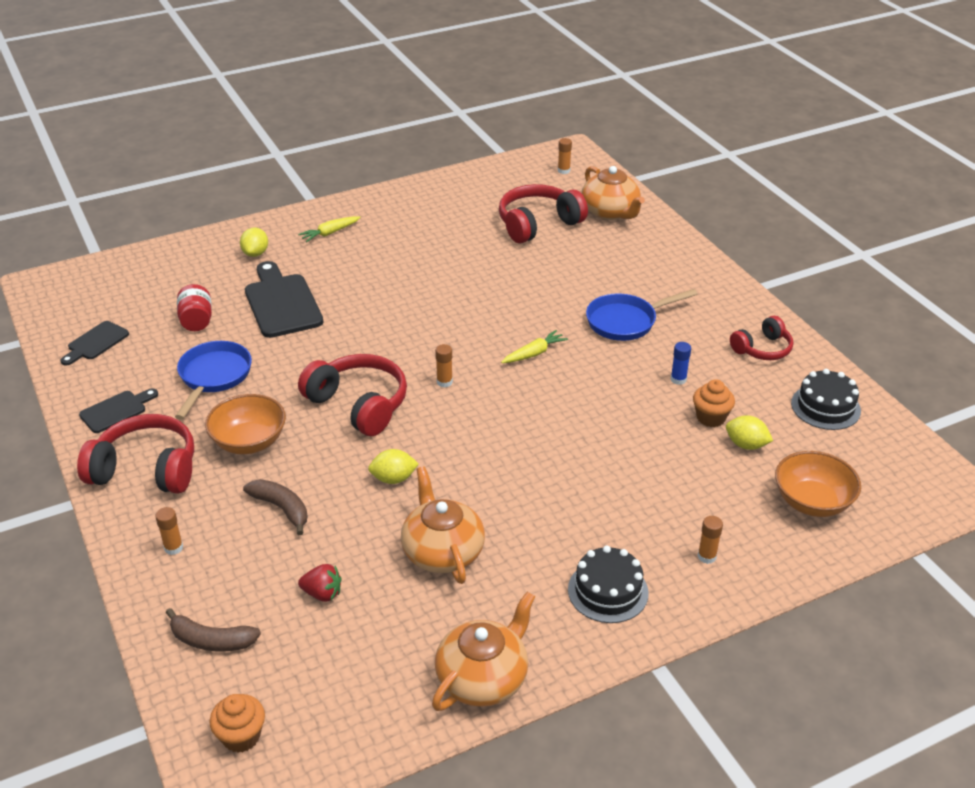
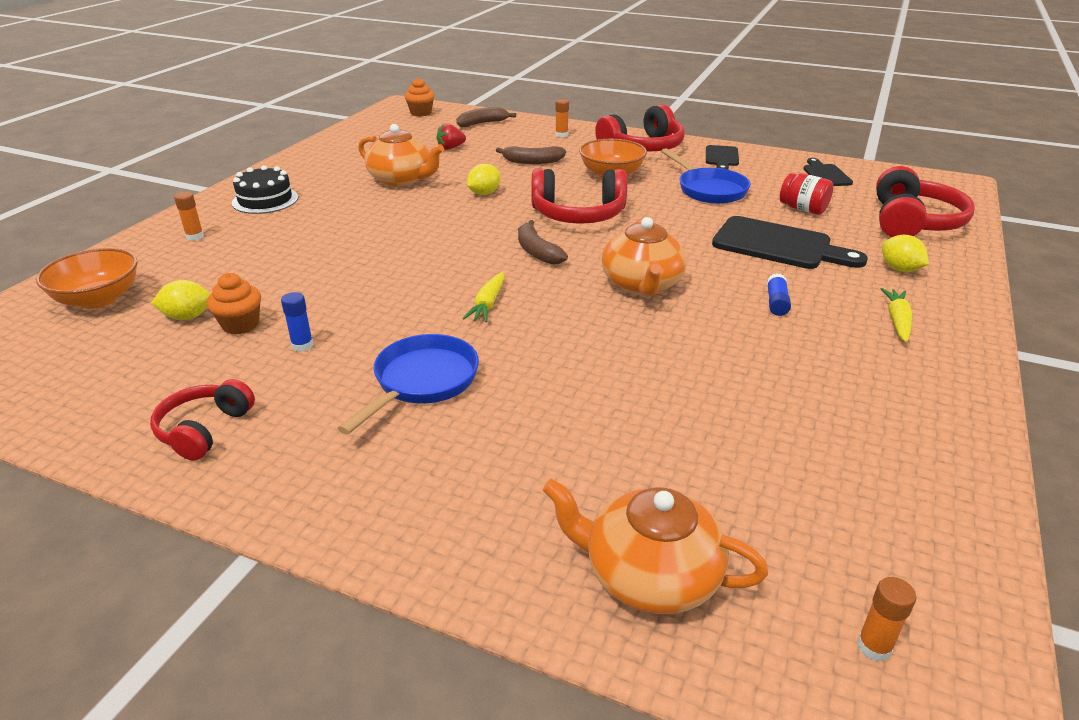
camera: 140 degrees right, 5 degrees down
orange teapot [432,591,536,711] -> orange teapot moved to [602,217,687,296]
orange glue stick [435,344,453,387] -> brown banana [518,220,568,265]
red headphones [499,184,588,243] -> red headphones moved to [876,166,975,237]
black cake [791,369,861,430] -> none
none -> blue glue stick [767,273,791,316]

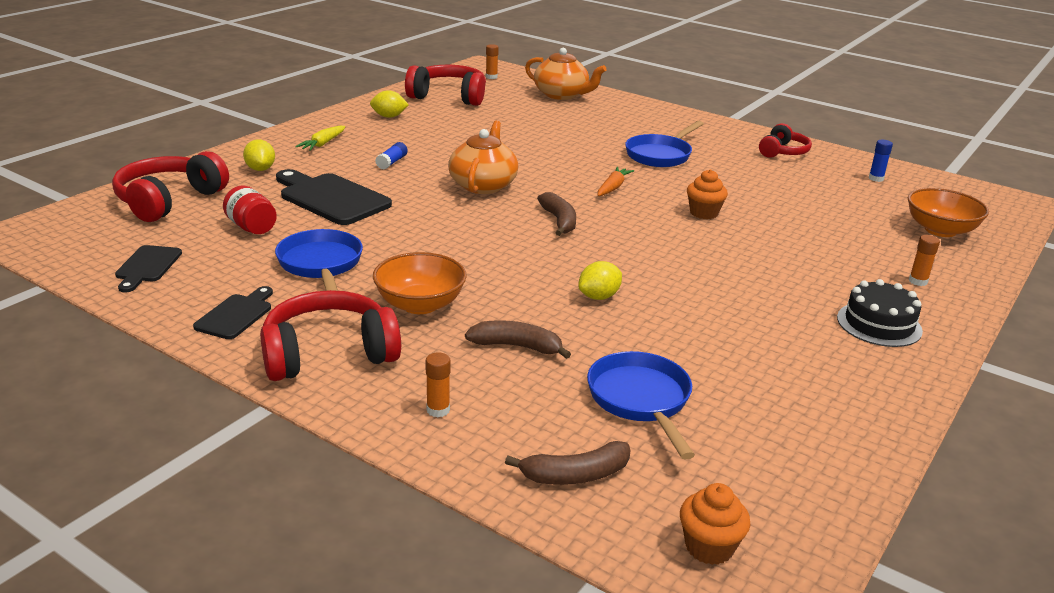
camera: 170 degrees left, 5 degrees down
yellow lemon [151,280,211,320] -> yellow lemon moved to [370,90,409,118]
orange cupcake [207,273,261,335] -> orange cupcake moved to [687,169,728,219]
blue glue stick [281,292,314,352] -> blue glue stick moved to [868,140,893,182]
orange teapot [358,124,444,186] -> none
red strawberry [437,123,466,150] -> blue pan [587,351,695,460]
yellow carrot [462,272,504,322] -> orange carrot [597,167,634,196]
red headphones [531,169,627,224] -> red headphones moved to [405,65,486,106]

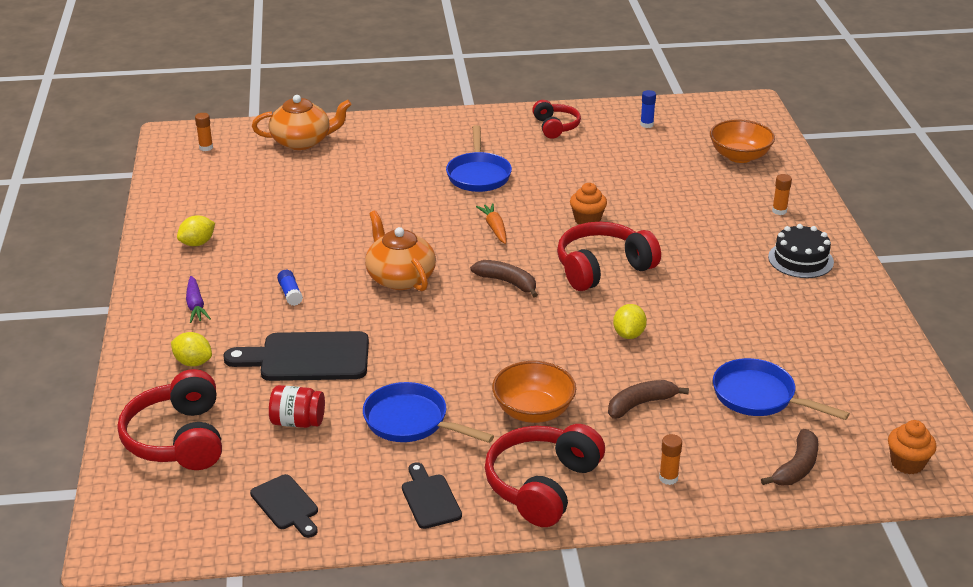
camera: 40 degrees left, 5 degrees up
yellow carrot [295,126,345,151] -> purple carrot [186,276,211,323]
red headphones [405,65,486,106] -> red headphones moved to [557,222,661,291]

